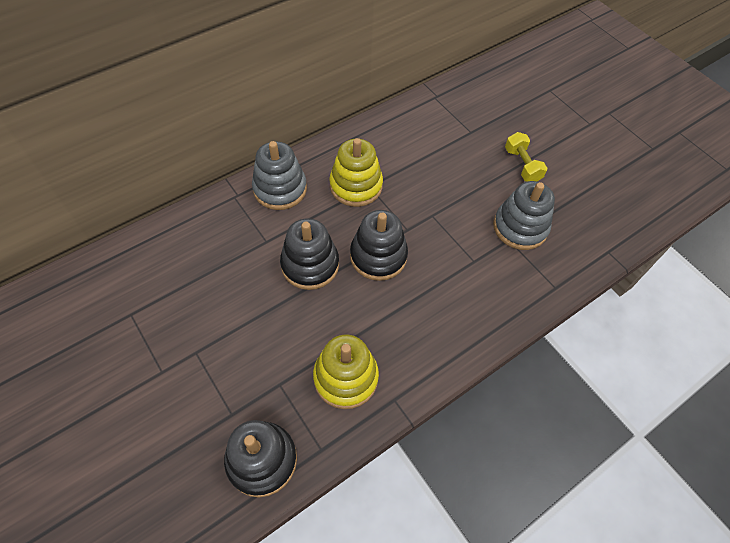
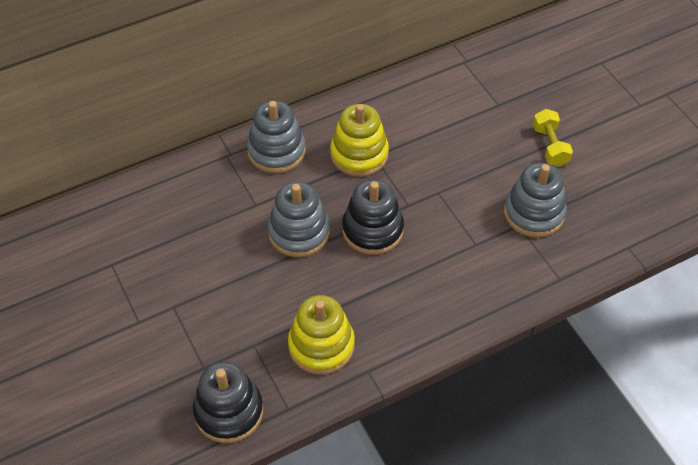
camera: 10 degrees right, 5 degrees down
black stacking toy [280,218,339,290] -> grey stacking toy [268,182,330,257]

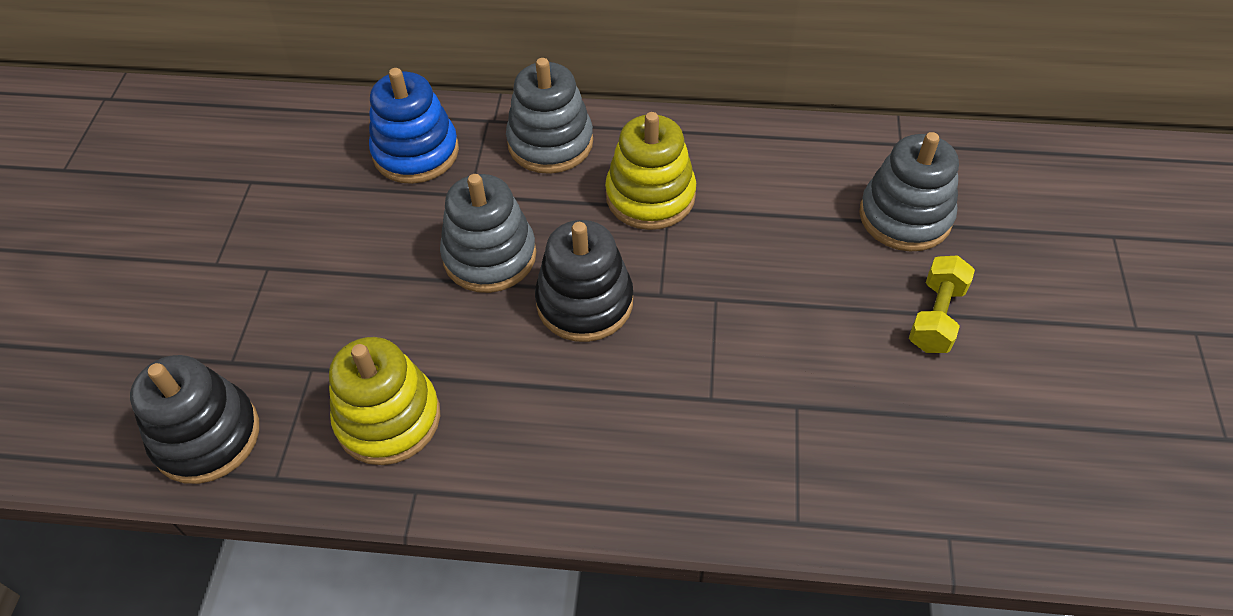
camera: 35 degrees right, 0 degrees up
grey stacking toy [504,163,567,238] -> grey stacking toy moved to [859,132,959,252]
none -> blue stacking toy [369,68,459,184]

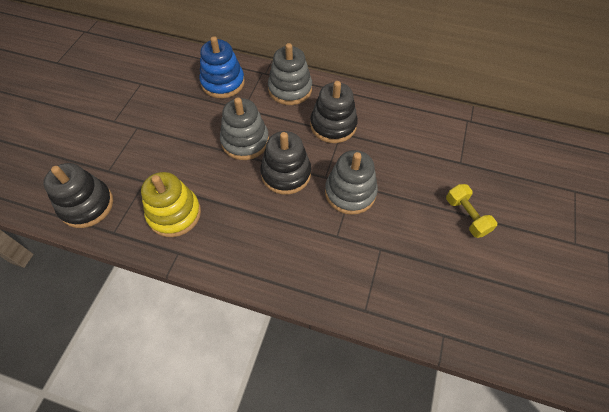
camera: 10 degrees right, 5 degrees up
yellow stacking toy [605,112,696,230] -> black stacking toy [310,81,358,143]
grey stacking toy [859,132,959,252] -> grey stacking toy moved to [325,150,378,215]
yellow dumbbell [909,255,975,353] -> yellow dumbbell turned 60 degrees counterclockwise [446,184,497,238]

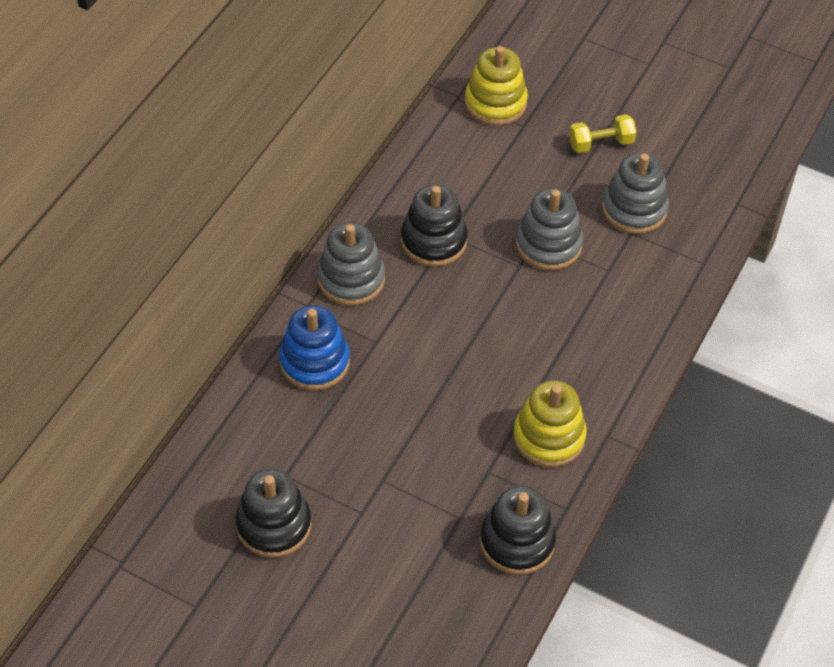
camera: 80 degrees left, 5 degrees down
grey stacking toy [220,98,269,160] -> grey stacking toy moved to [602,153,669,234]
black stacking toy [260,131,311,195] -> black stacking toy moved to [236,469,312,558]
none -> yellow stacking toy [465,46,528,126]

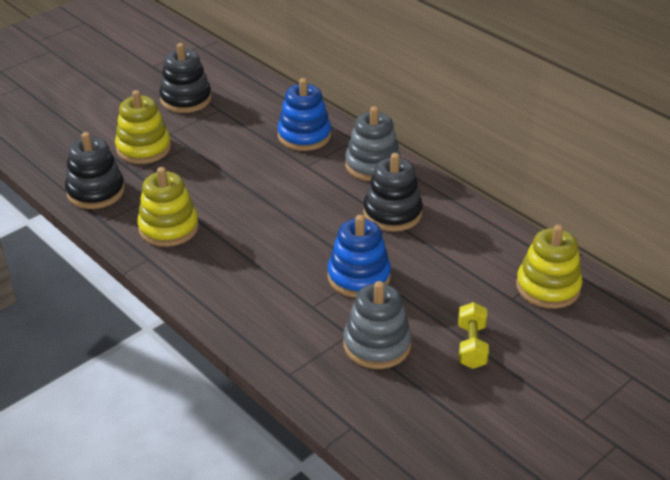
camera: 110 degrees right, 15 degrees down
grey stacking toy [516,188,583,271] -> blue stacking toy [327,215,391,298]
none -> yellow stacking toy [115,90,171,164]

